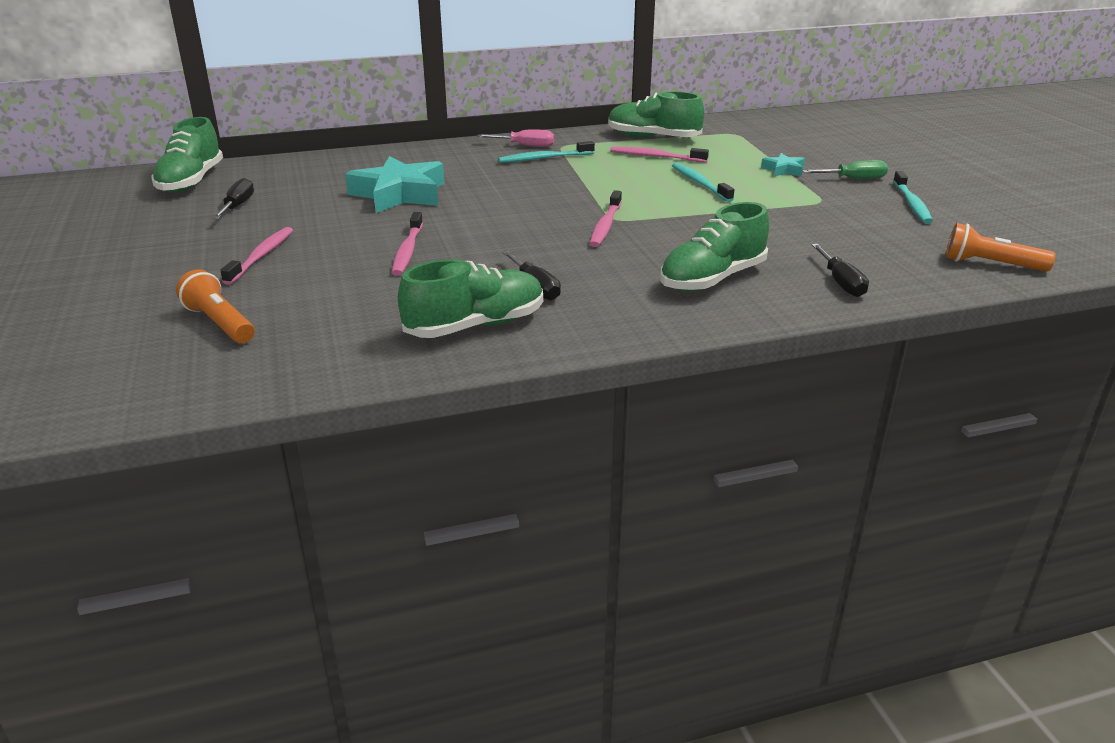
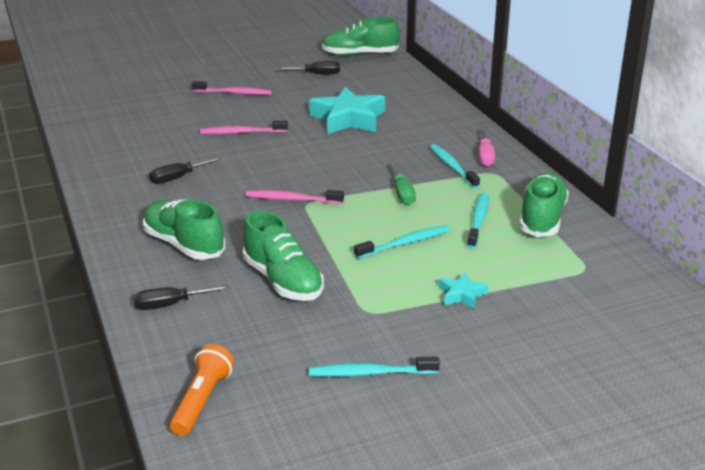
camera: 85 degrees right, 0 degrees up
orange flashlight [176,269,254,343] -> none
green shoe [398,259,543,338] -> green shoe moved to [243,211,324,301]
pink toothbrush [610,147,709,163] -> turquoise toothbrush [467,192,489,249]
green screwdriver [802,160,888,179] -> green screwdriver moved to [390,163,416,205]

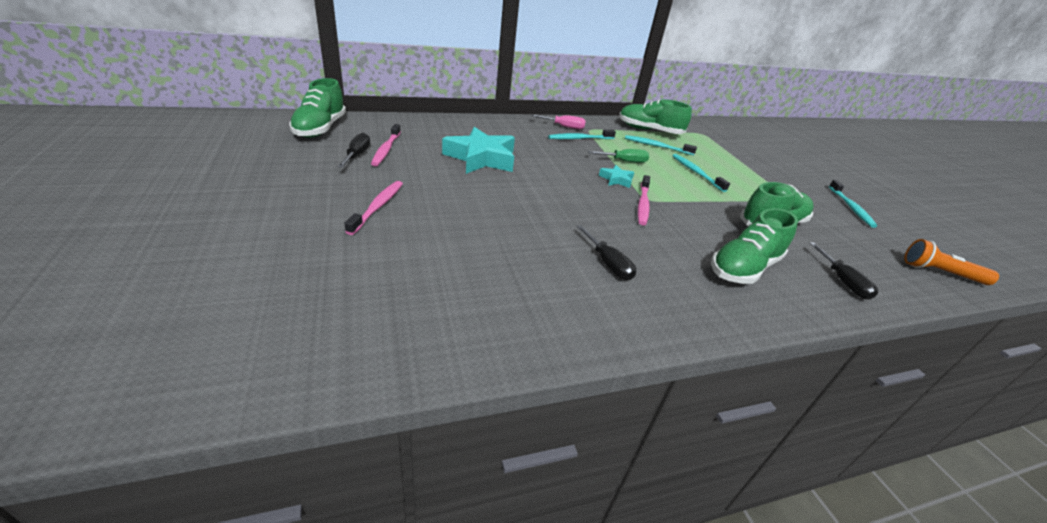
camera: 90 degrees left, 5 degrees up
pink toothbrush [200,121,288,134] -> pink toothbrush moved to [371,124,401,166]
turquoise star [439,272,488,309] -> turquoise star moved to [599,165,634,188]

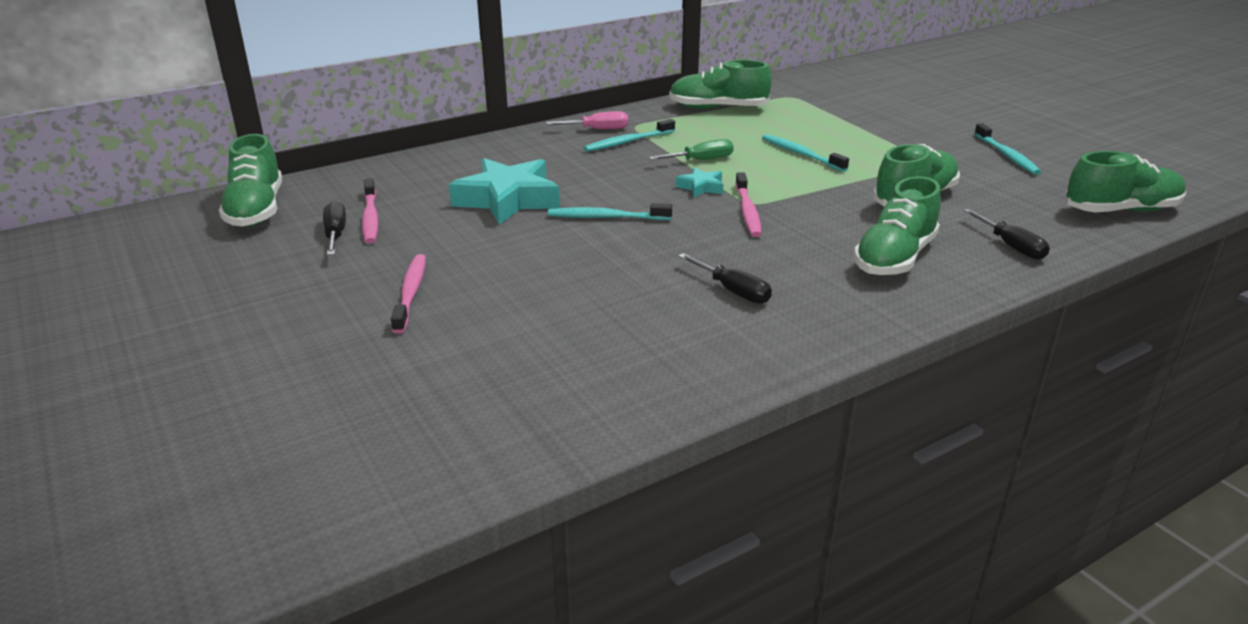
camera: 10 degrees left, 5 degrees down
turquoise toothbrush [625,135,697,155] -> turquoise toothbrush moved to [548,203,672,220]
orange flashlight [904,239,999,285] -> green shoe [1064,151,1186,213]

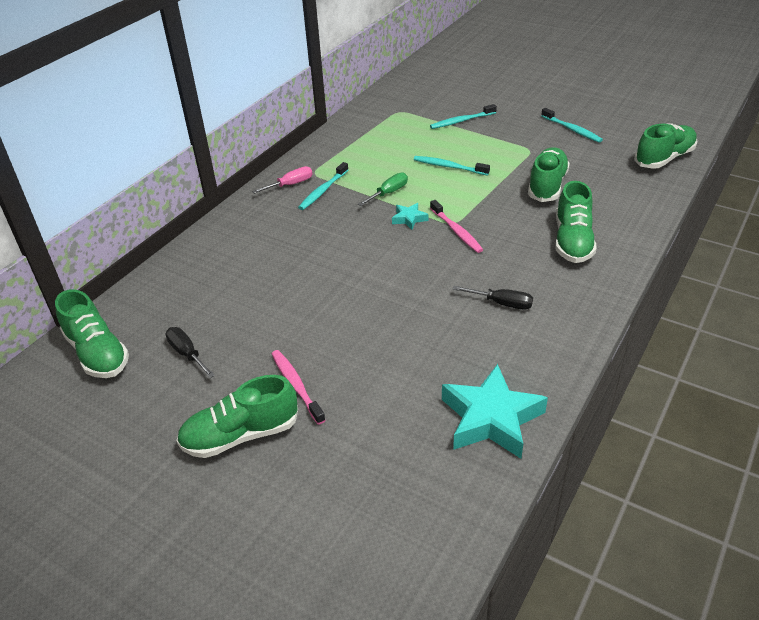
camera: 25 degrees left, 10 degrees up
pink toothbrush [362,178,378,244] -> none
turquoise star [449,158,560,225] -> turquoise star moved to [442,364,548,459]
turquoise toothbrush [548,203,672,220] -> turquoise toothbrush moved to [430,104,497,129]
green shoe [669,60,772,109] -> green shoe moved to [176,375,298,458]
black screwdriver [963,209,1050,260] -> none

